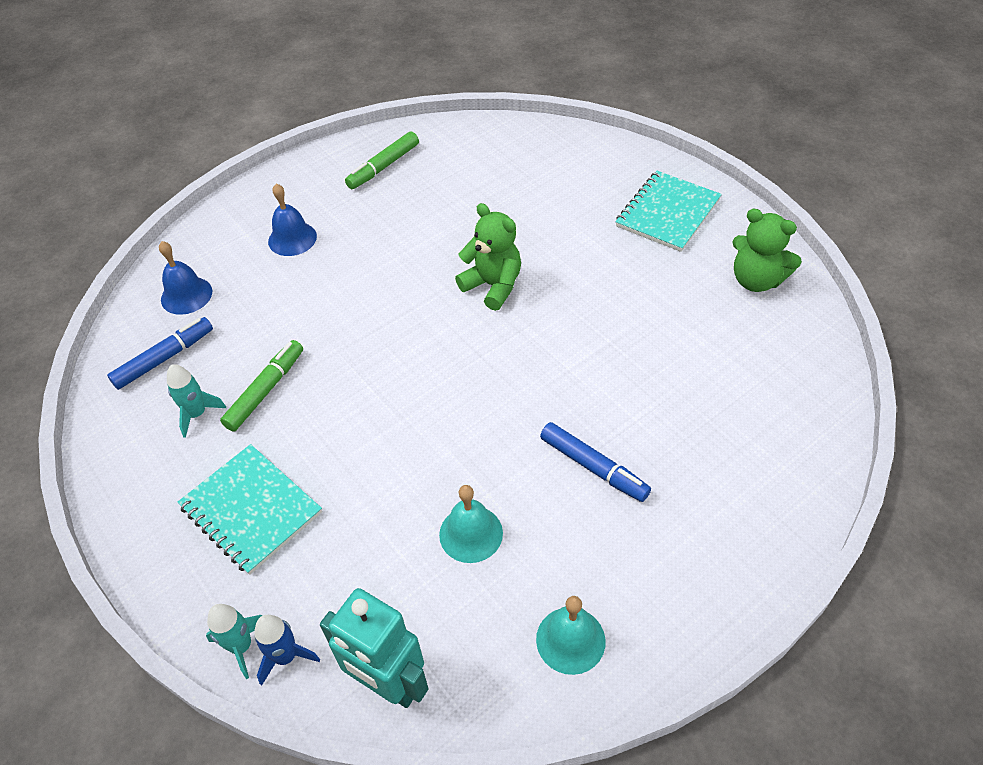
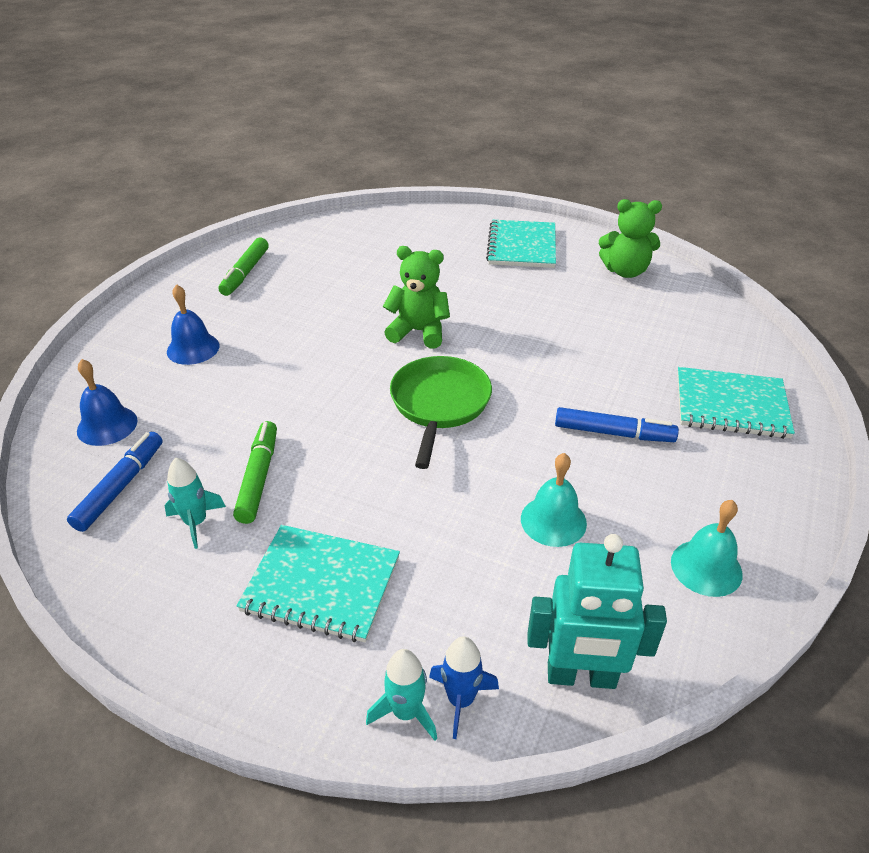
camera: 30 degrees left, 10 degrees down
none -> green pan [390,356,492,469]
none -> turquoise notebook [677,367,795,439]

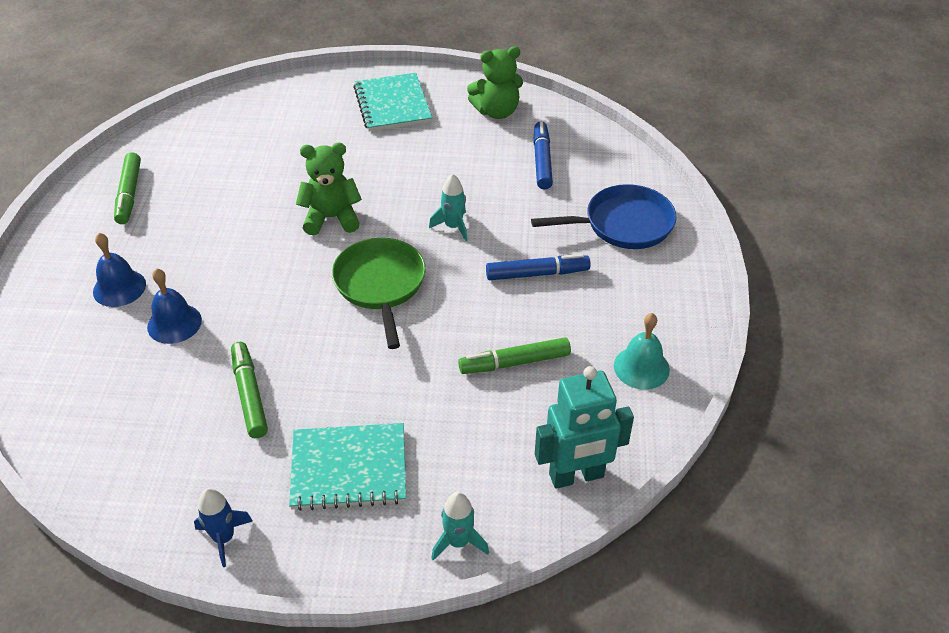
camera: 20 degrees left, 5 degrees up
blue marker [67,432,163,532] -> blue marker moved to [533,121,553,189]
blue bell [77,359,138,446] -> blue bell moved to [147,268,202,344]
turquoise rocket [164,458,226,549] -> turquoise rocket moved to [429,174,468,241]
blue rocket [429,636,499,739] -> blue rocket moved to [194,488,253,567]
turquoise bell [521,453,587,547] -> green marker [458,337,571,374]
turquoise notebook [677,367,795,439] -> blue pan [531,184,677,249]

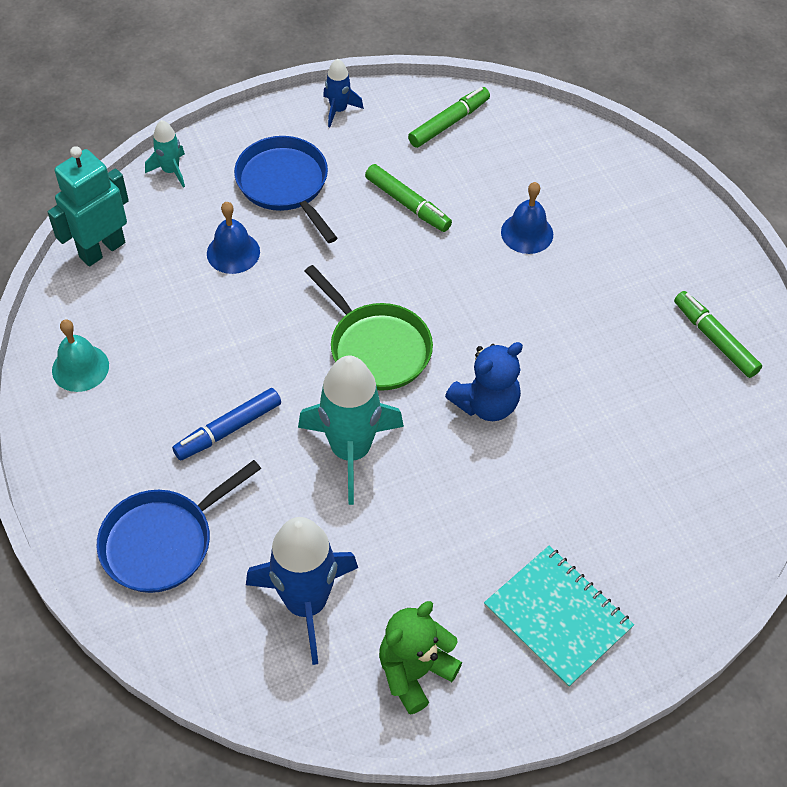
camera: 150 degrees right, 10 degrees up
blue bell [93,233,146,307] -> blue bell moved to [207,202,260,274]
turquoise notebook [289,423,406,511] -> blue pan [234,136,337,243]
green teddy bear [296,143,362,235] -> blue teddy bear [445,342,523,421]
turquoise rocket [429,174,468,241] -> turquoise rocket [298,355,404,505], size x2.04
green marker [458,337,571,374] -> green marker moved to [408,87,490,148]
blue marker [533,121,553,189] -> blue rocket [246,517,358,665]

